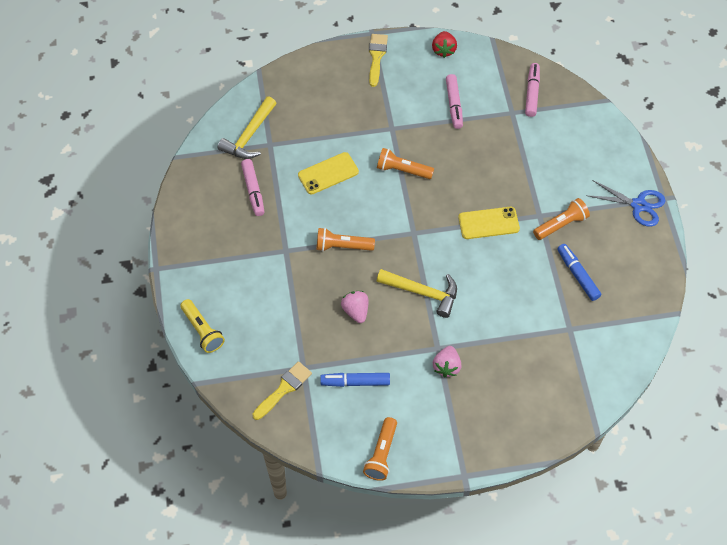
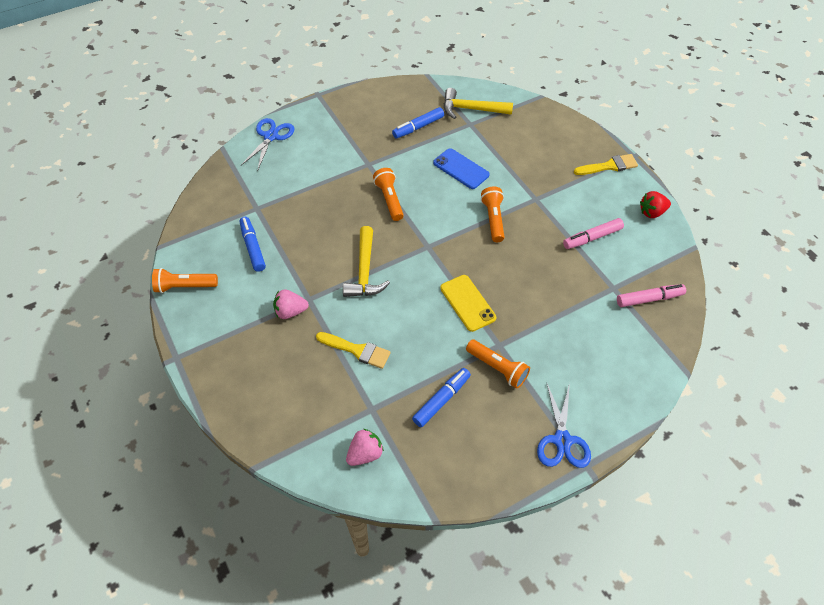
camera: 70 degrees right, 5 degrees down
yellow flashlight [180,299,225,353] -> blue scissors [241,118,295,169]
pink marker [241,159,264,216] -> blue marker [392,107,444,138]
yellow brush [253,361,312,420] -> yellow brush moved to [316,332,391,369]
yellow phone [298,152,359,195] -> blue phone [433,148,490,189]
pink strawberry [341,291,369,323] -> pink strawberry moved to [346,429,384,466]

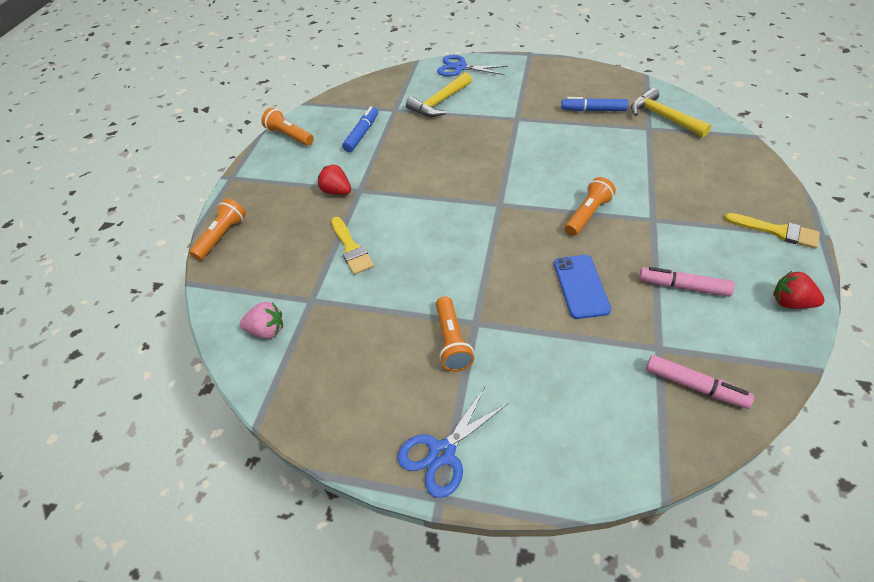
camera: 45 degrees right, 5 degrees down
blue scissors [241,118,295,169] -> blue scissors turned 135 degrees counterclockwise [437,55,508,76]
pink strawberry [273,289,309,319] -> red strawberry [318,165,351,195]
yellow hammer [343,226,390,297] -> yellow hammer moved to [406,72,472,117]
orange flashlight [373,168,404,221] -> orange flashlight moved to [189,199,246,261]
blue marker [412,368,471,427] -> none
blue phone [433,148,490,189] -> blue phone moved to [554,255,611,319]
yellow phone [440,275,496,332] -> none

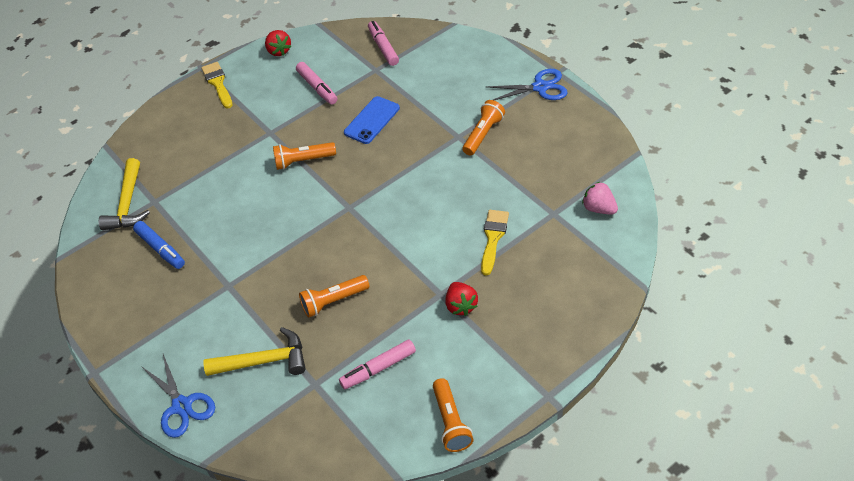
camera: 140 degrees left, 0 degrees up
orange flashlight [189,199,246,261] -> orange flashlight moved to [299,275,370,318]
blue marker [342,106,378,152] -> pink marker [339,339,416,389]

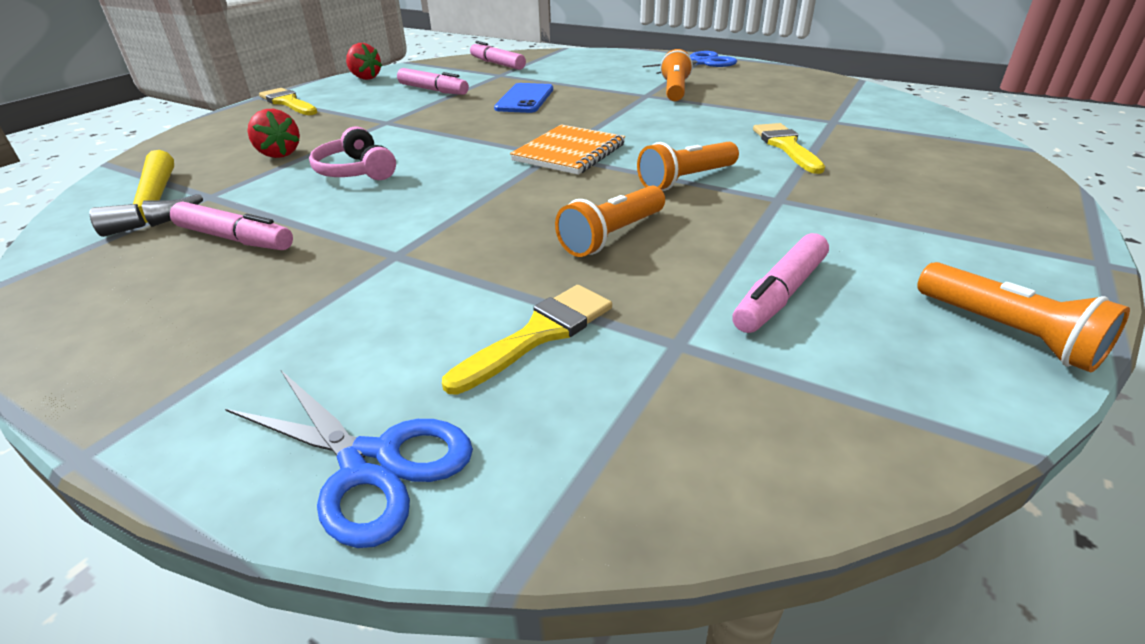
camera: 25 degrees left, 15 degrees down
blue marker [133,221,185,269] -> pink marker [170,201,293,250]
yellow hammer [203,327,306,376] -> yellow brush [442,285,612,395]
orange flashlight [273,142,336,170] -> orange flashlight moved to [637,142,739,191]
red strawberry [446,282,478,316] -> red strawberry moved to [248,109,300,158]
pink strawberry [582,182,618,215] -> none
none -> pink headphones [309,126,396,180]
none -> orange notebook [510,124,625,175]

